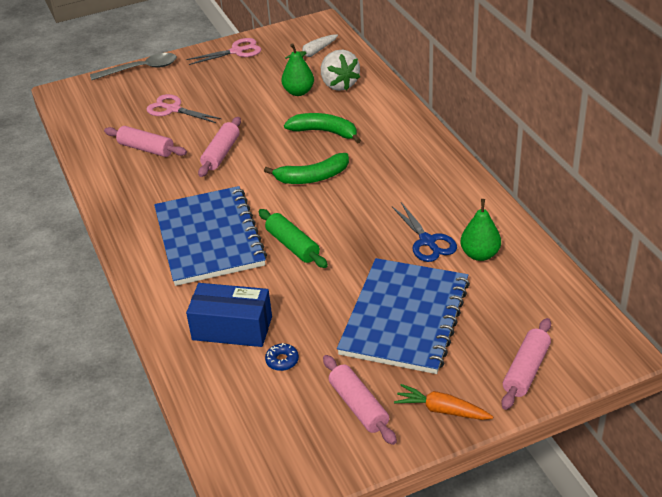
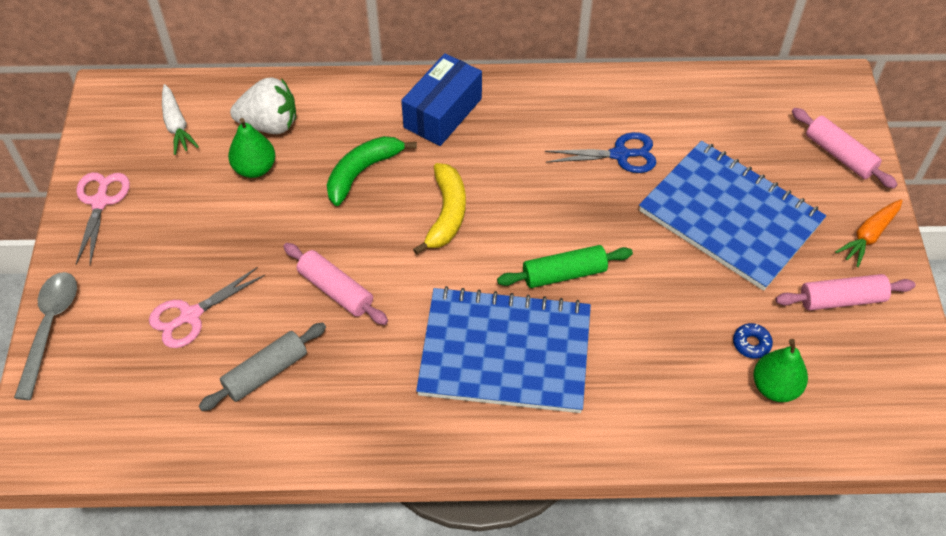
camera: 70 degrees left, 15 degrees up
pink rolling pin [104,126,187,157] -> grey rolling pin [199,323,326,411]
blue box [186,283,272,347] -> blue box moved to [401,53,482,146]
green banana [264,153,349,184] -> yellow banana [413,163,466,255]
green pear [461,199,501,261] -> green pear moved to [753,339,808,402]

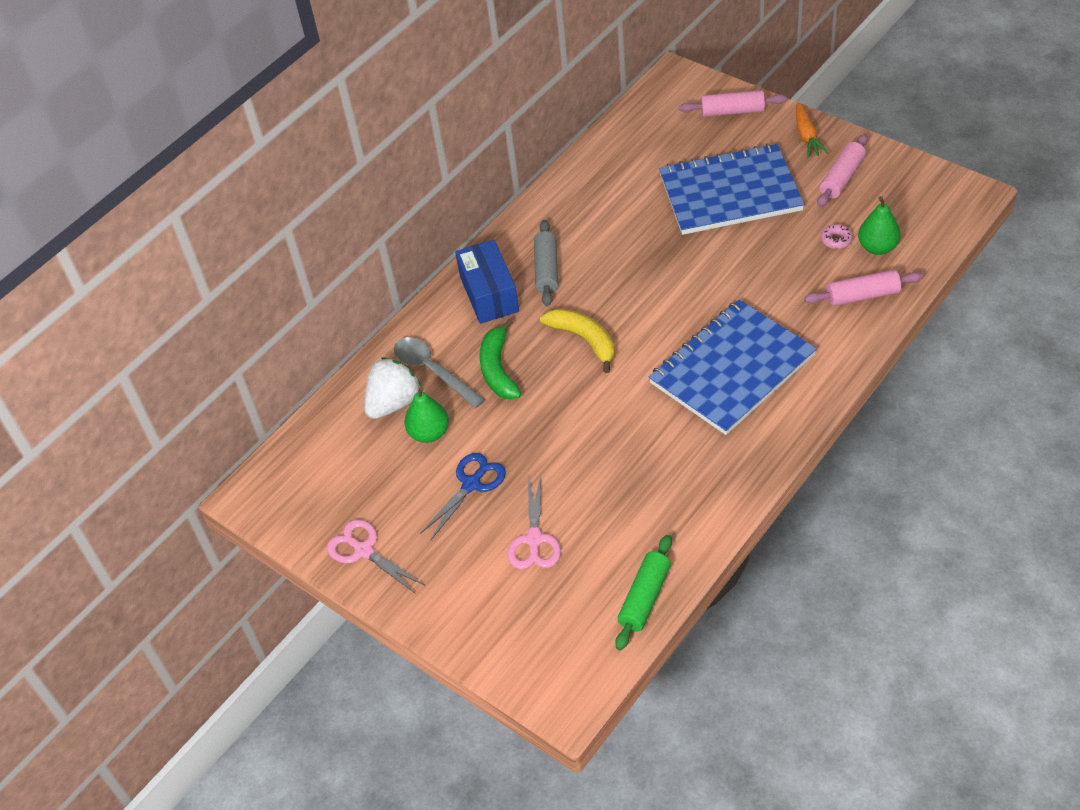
camera: 45 degrees left, 5 degrees down
grey spoon [14,272,77,400] -> grey spoon moved to [394,337,485,408]
white carrot [162,84,199,155] -> none
grey rolling pin [199,323,326,411] -> grey rolling pin moved to [534,220,558,307]
pink rolling pin [283,243,388,325] -> pink rolling pin moved to [804,270,923,306]
green rolling pin [497,245,633,288] -> green rolling pin moved to [615,535,672,651]
blue scissors [545,132,657,173] -> blue scissors moved to [420,453,506,540]
blue donut [733,323,773,359] -> pink donut [821,224,853,249]

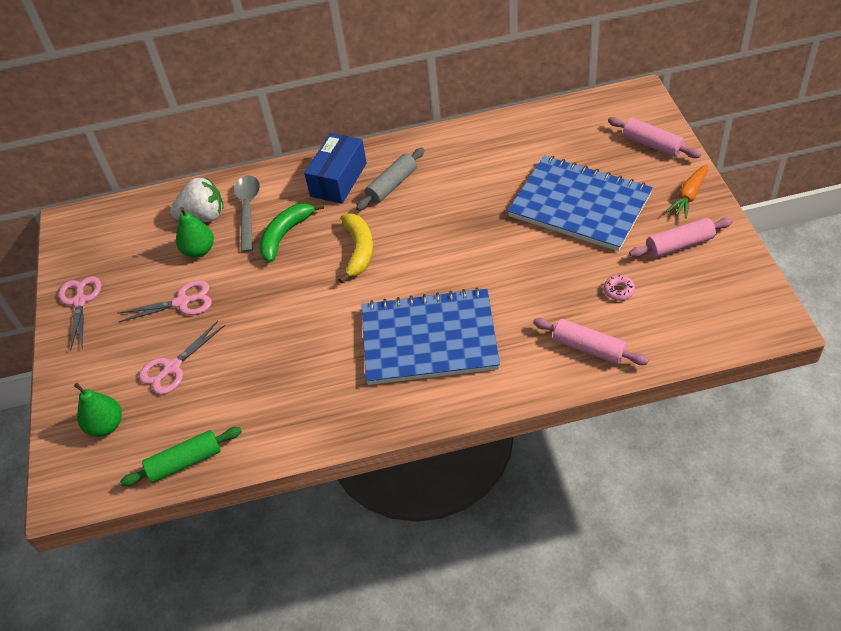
camera: 40 degrees right, 0 degrees up
blue scissors [420,453,506,540] -> pink scissors [117,280,212,322]
green pear [858,196,901,255] -> green pear moved to [74,383,122,437]

